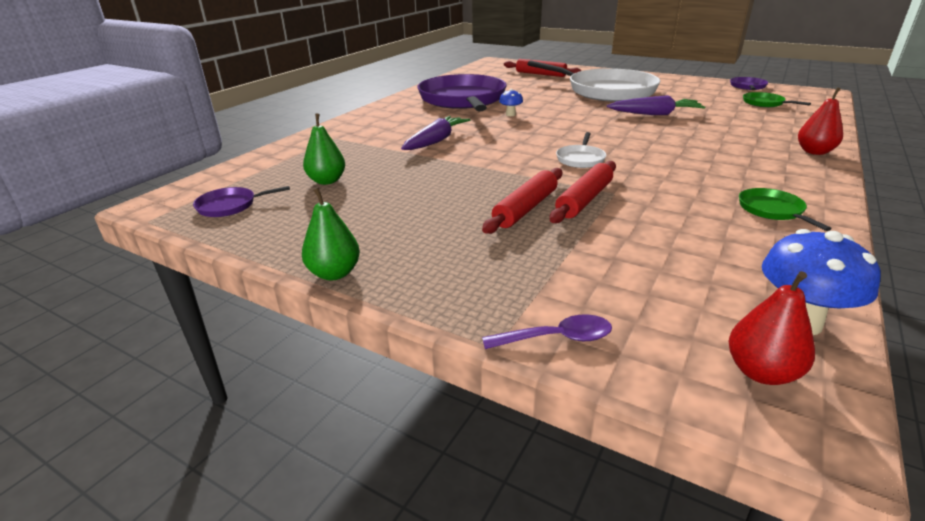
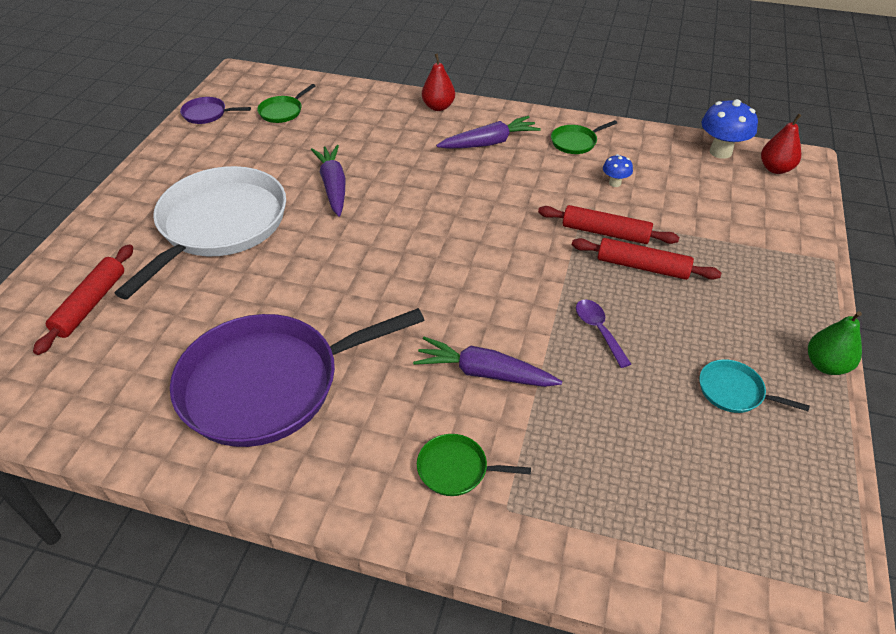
camera: 105 degrees left, 15 degrees up
purple pan [193,186,290,217] -> none
green pear [303,114,345,185] -> none
purple spoon [482,314,612,349] -> purple spoon moved to [576,299,631,368]
blue mushroom [499,89,523,116] -> blue mushroom moved to [603,154,633,187]
white pan [556,132,606,168] -> none
none -> green pan [417,434,531,496]
none -> purple carrot [436,116,541,149]
none -> turquoise pan [699,359,810,413]

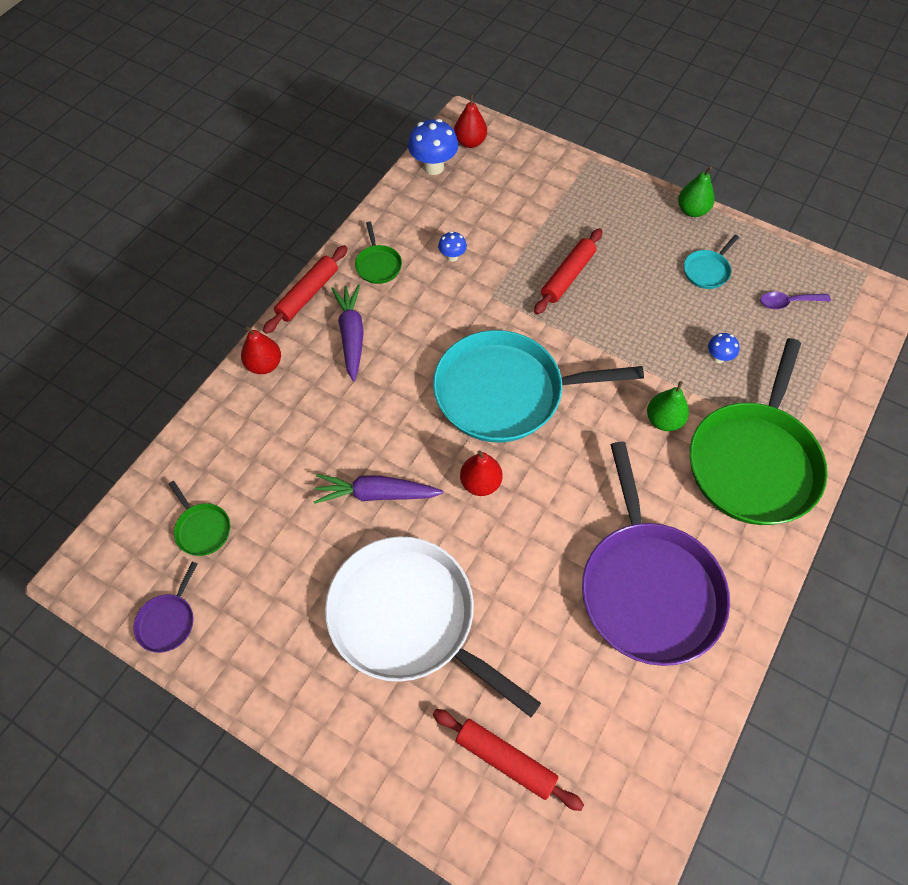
camera: 75 degrees left, 15 degrees up
purple carrot [413,337,562,387] -> green pear [647,381,689,431]
green pan [417,434,531,496] -> green pan [690,338,828,525], size x2.49
red rolling pin [538,205,679,244] -> red rolling pin moved to [263,245,348,334]
purple spoon [576,299,631,368] -> purple spoon moved to [760,292,831,309]
none -> turquoise pan [433,330,644,443]
none -> red pear [460,450,503,496]
none -> blue mushroom [708,333,739,363]

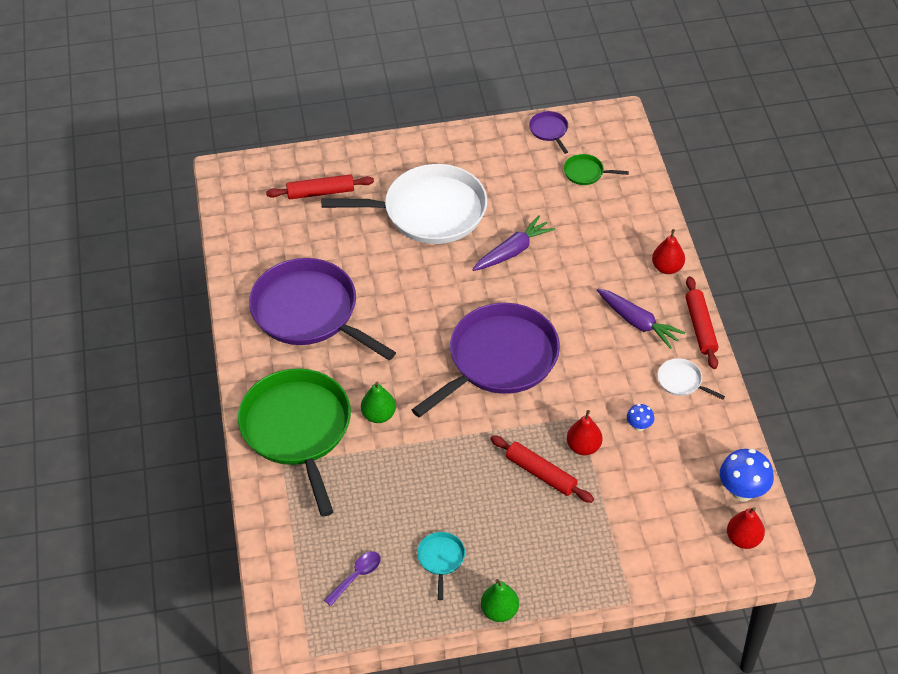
camera: 140 degrees right, 10 degrees down
green pan [355,222,402,284] -> white pan [657,358,725,400]
turquoise pan [433,330,644,443] -> purple pan [411,303,560,417]
red pear [460,450,503,496] -> red pear moved to [567,410,603,455]
red rolling pin [534,228,602,315] -> red rolling pin turned 45 degrees counterclockwise [490,435,594,503]
blue mushroom [708,333,739,363] -> none

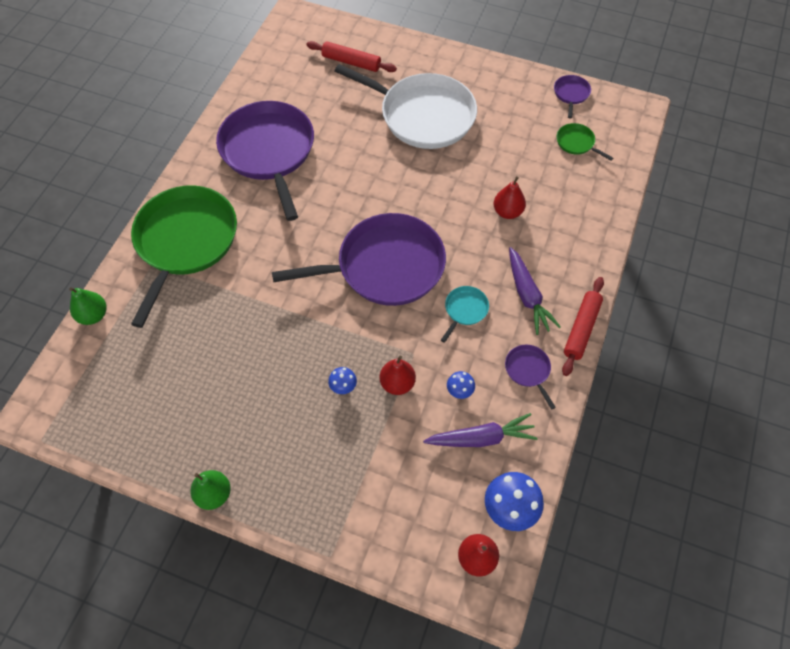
camera: 30 degrees right, 10 degrees up
purple spoon [324,551,381,606] -> none
green pear [361,382,396,423] -> green pear moved to [69,287,106,325]
turquoise pan [417,532,465,600] -> turquoise pan moved to [441,286,489,343]
purple carrot [472,216,555,271] -> purple carrot moved to [423,413,538,447]
red rolling pin [490,435,594,503] -> blue mushroom [328,367,357,394]
red pear [652,229,685,274] -> red pear moved to [493,176,526,219]
white pan [657,358,725,400] -> purple pan [505,345,556,410]

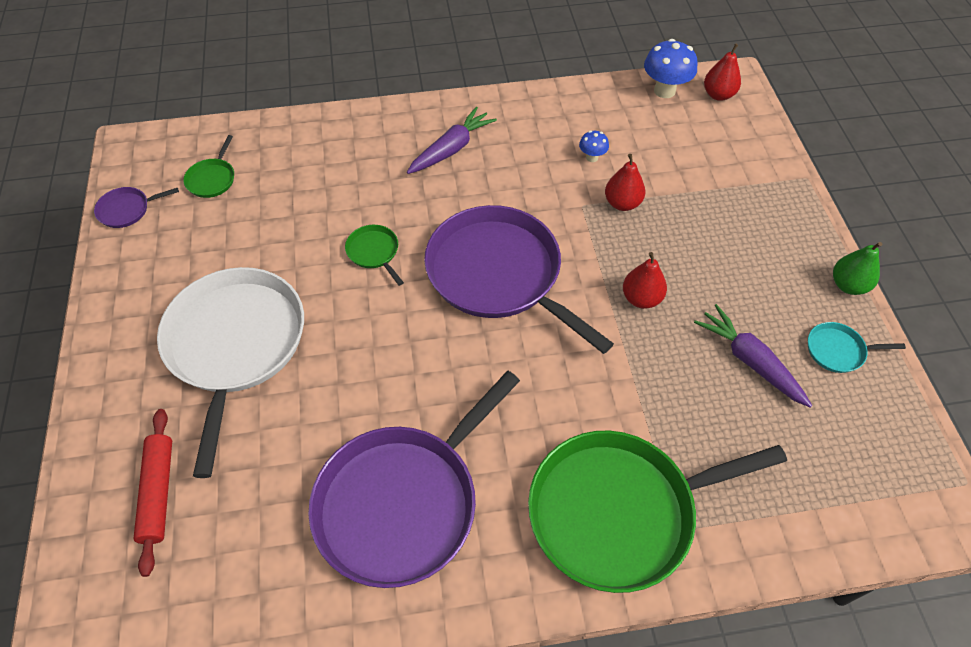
camera: 120 degrees left, 5 degrees down
green pear [69,287,106,325] -> none
blue mushroom [328,367,357,394] -> none
purple carrot [423,413,538,447] -> purple carrot moved to [694,304,812,407]
turquoise pan [441,286,489,343] -> turquoise pan moved to [808,322,906,373]
red pear [493,176,526,219] -> red pear moved to [623,252,667,309]
purple pan [505,345,556,410] -> none
red rolling pin [562,277,604,376] -> none
none -> green pan [345,225,404,286]

